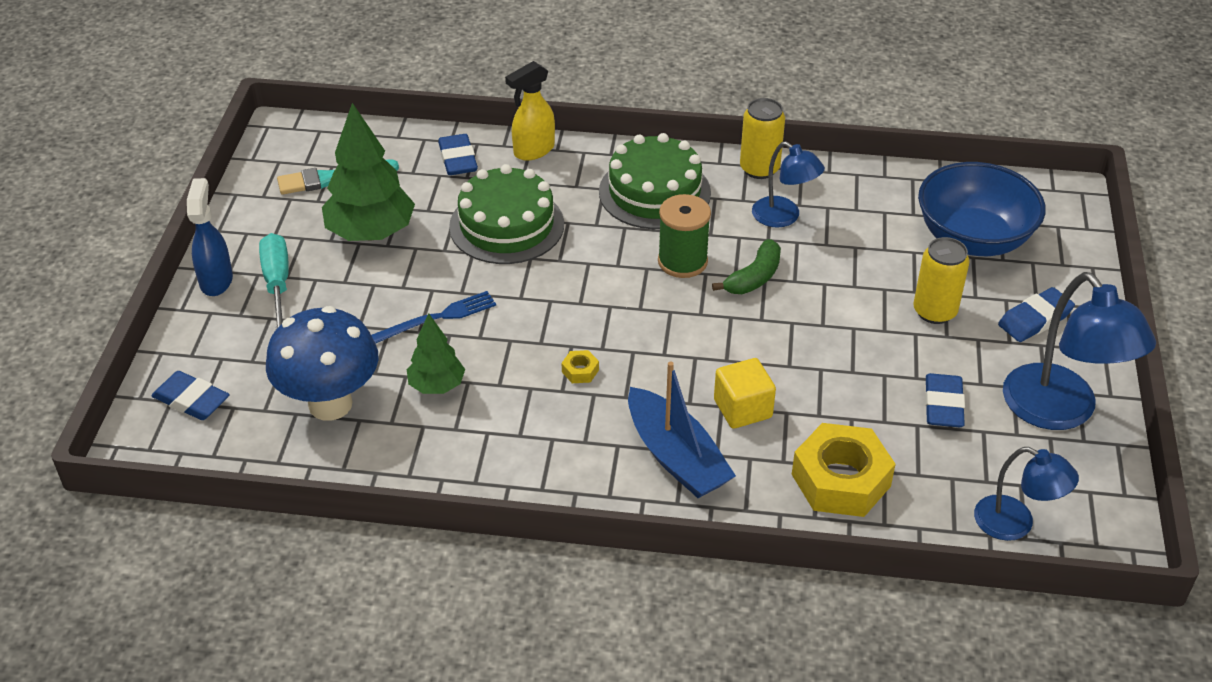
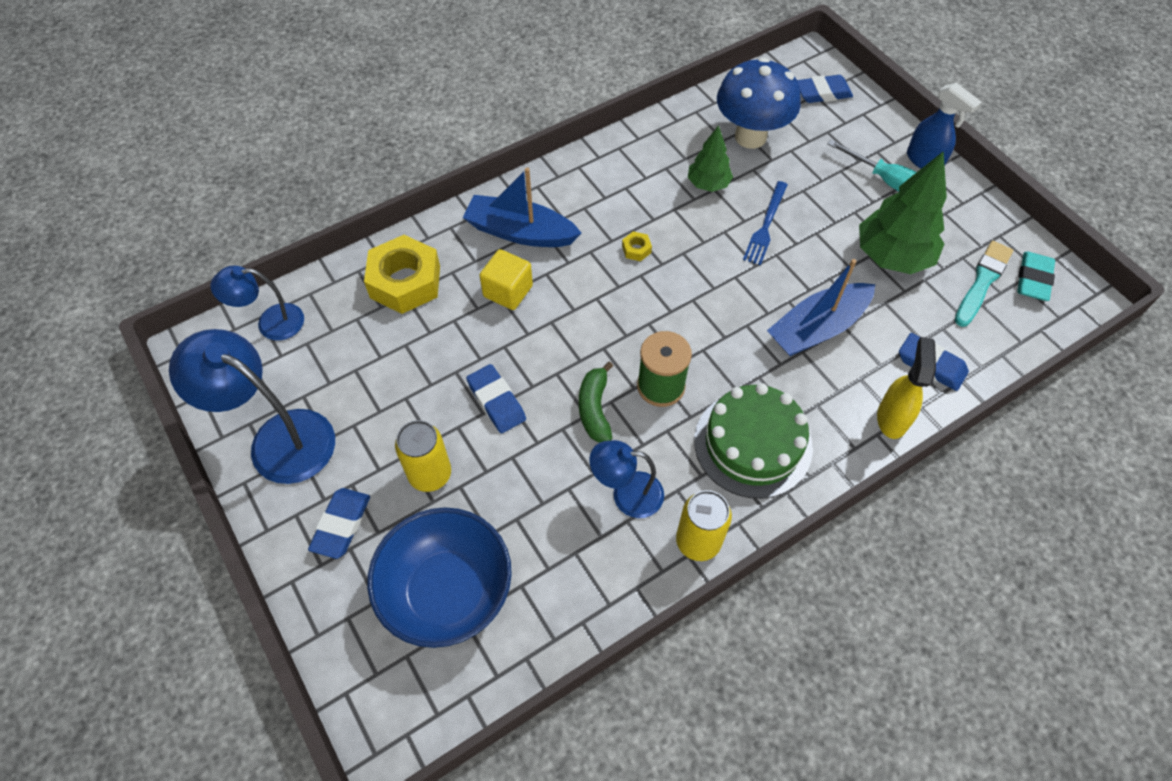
camera: 140 degrees right, 15 degrees up
green cake [449,164,564,264] -> blue boat [767,259,875,356]
blue eraser [925,373,965,427] -> blue eraser moved to [466,364,526,433]
none -> turquoise eraser [1017,252,1055,301]

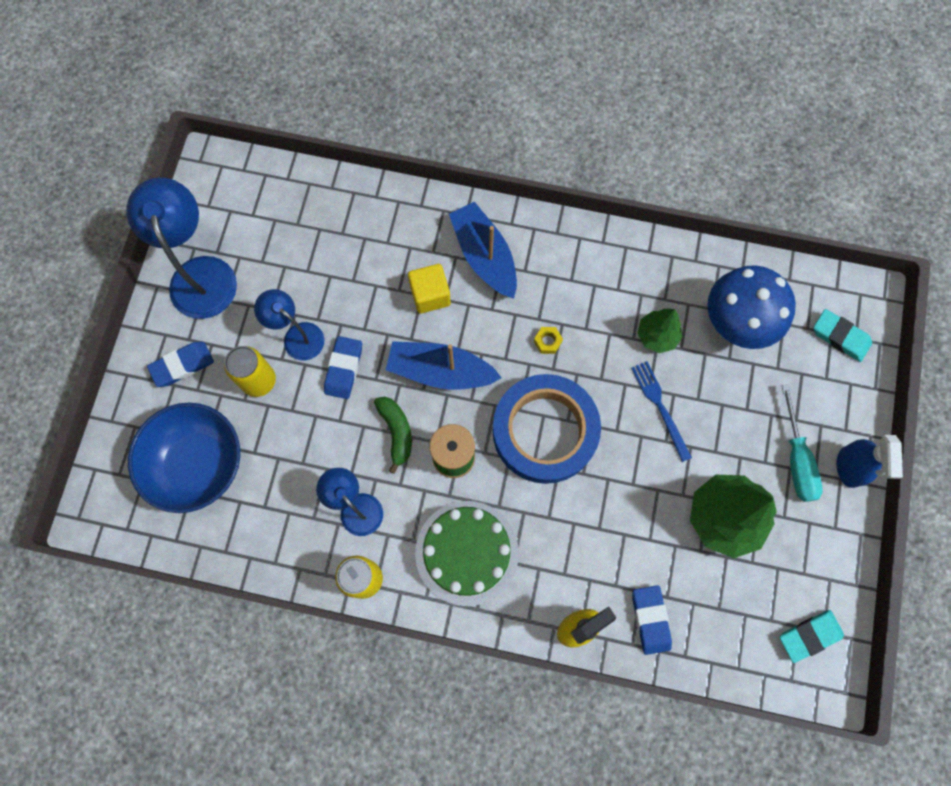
camera: 45 degrees right, 15 degrees up
blue lamp [210,266,304,340] -> blue lamp moved to [254,289,325,360]
yellow nut [364,235,440,314] -> none
green banana [579,361,613,443] -> green banana turned 120 degrees clockwise [374,396,412,474]
blue fork [743,181,788,265] -> blue fork turned 90 degrees clockwise [631,361,692,462]
blue boat [767,259,875,356] -> blue boat moved to [386,341,502,390]
blue eraser [797,75,853,103] -> turquoise eraser [813,309,872,362]
turquoise brush [955,241,1013,327] -> none
none -> blue tape [493,374,601,484]

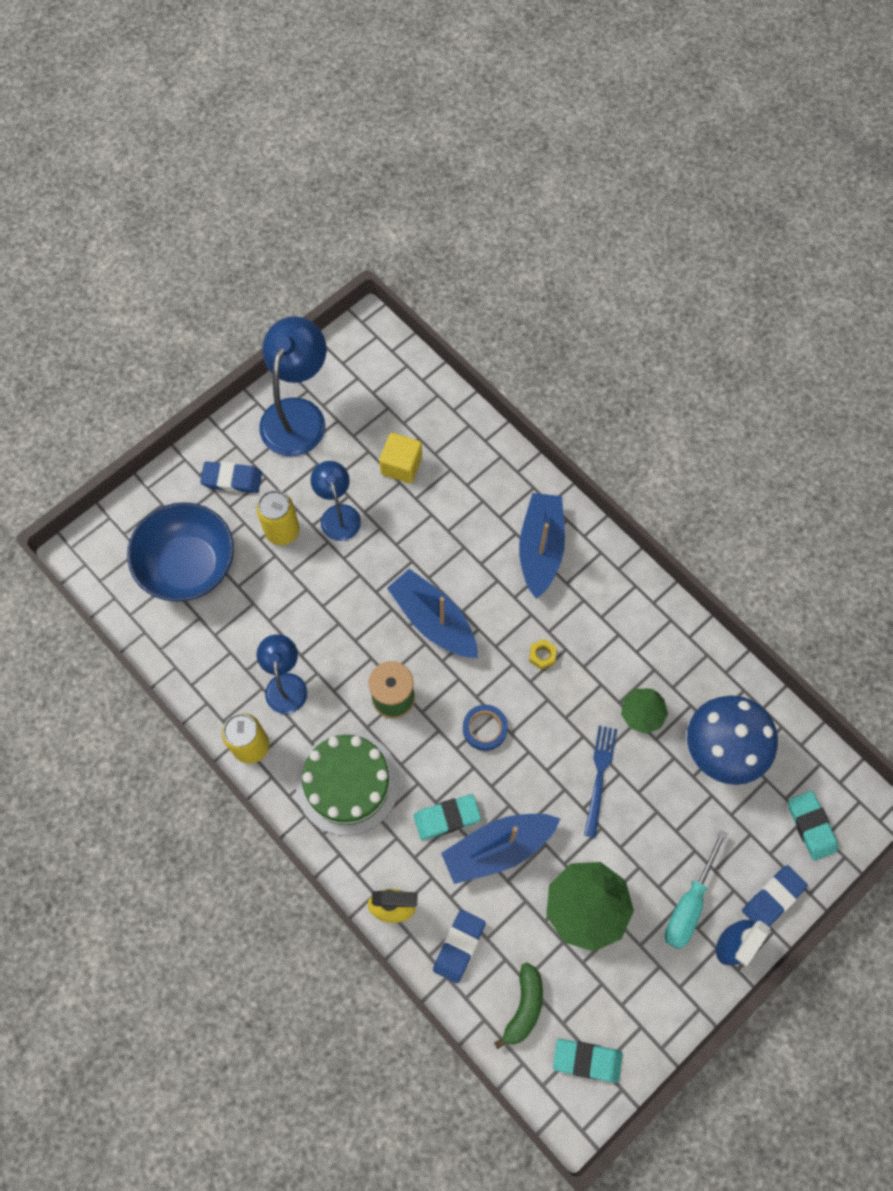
camera: 35 degrees right, 5 degrees down
blue eraser [324,336,362,399] -> blue eraser moved to [742,865,808,926]
green banana [374,396,412,474] -> green banana moved to [494,962,543,1050]
yellow cube [408,264,451,314] -> yellow cube moved to [379,433,422,483]
blue tape [493,374,601,484] -> blue tape [463,705,508,751], size x0.41
none -> turquoise eraser [414,794,481,840]
none -> blue boat [441,814,561,884]

